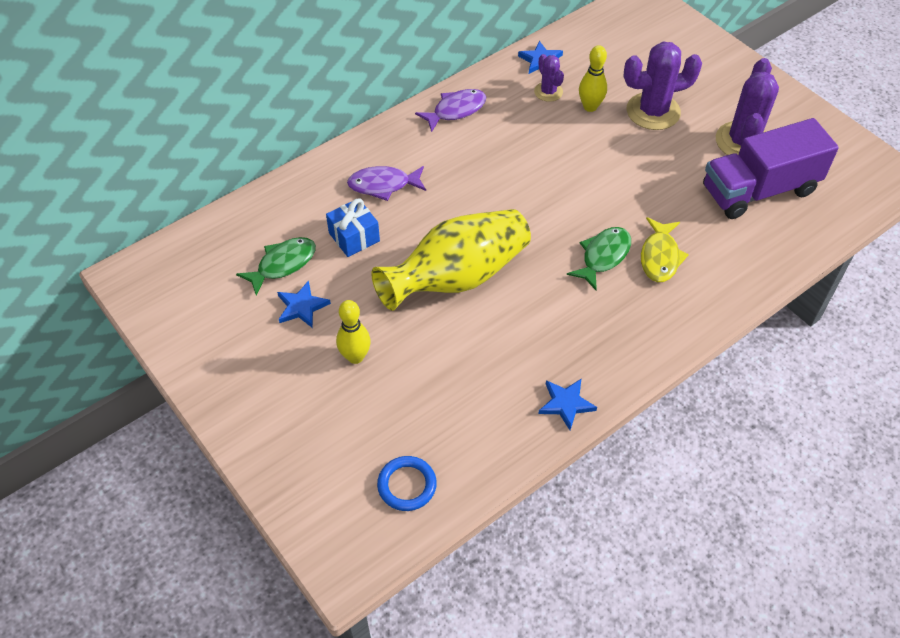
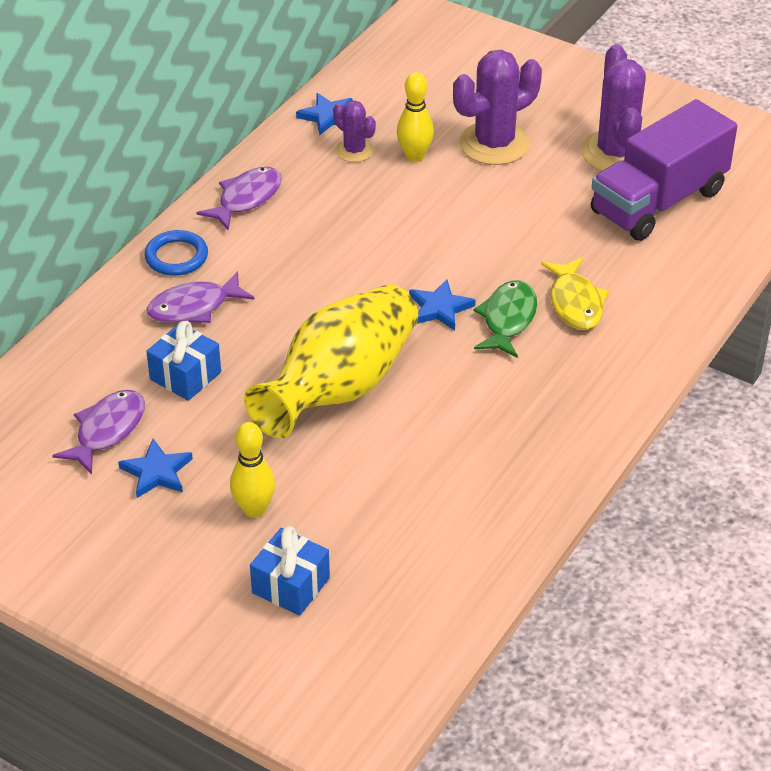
camera: 20 degrees left, 10 degrees down
green fish [236,237,316,296] -> purple fish [52,390,145,474]
blue ring [377,456,437,511] -> blue ring moved to [144,230,208,276]
blue star [538,378,597,430] -> blue star moved to [409,279,475,330]
none -> blue gift [250,526,330,616]

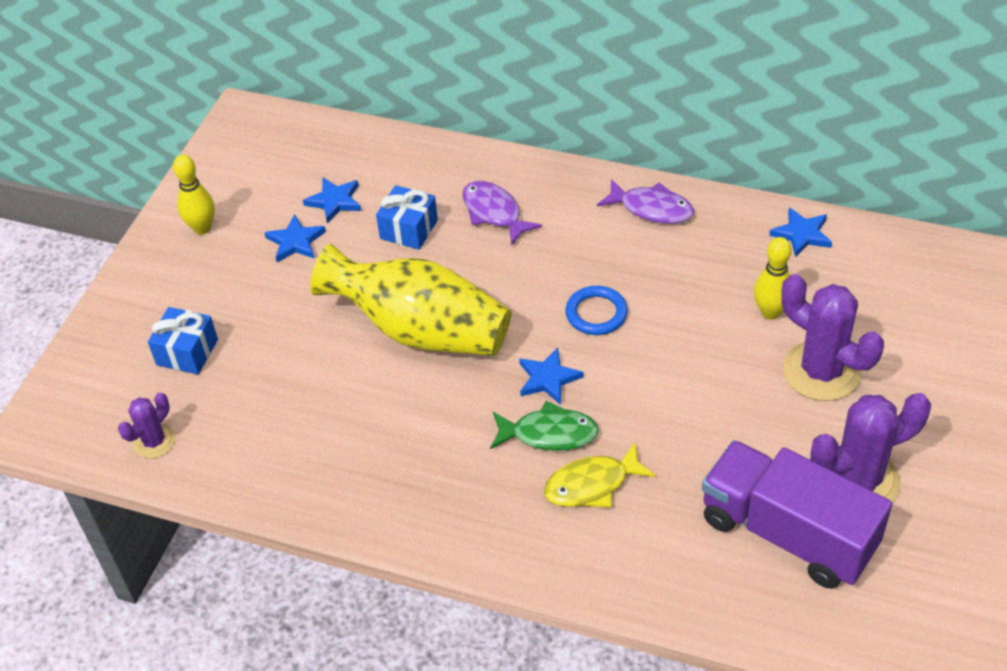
camera: 80 degrees right, 5 degrees up
purple fish [52,390,145,474] -> blue star [303,177,361,223]
blue ring [144,230,208,276] -> blue ring moved to [566,286,628,335]
yellow bowling pin [230,422,275,518] -> yellow bowling pin moved to [173,155,215,234]
purple cactus [333,100,376,162] -> purple cactus moved to [118,393,175,459]

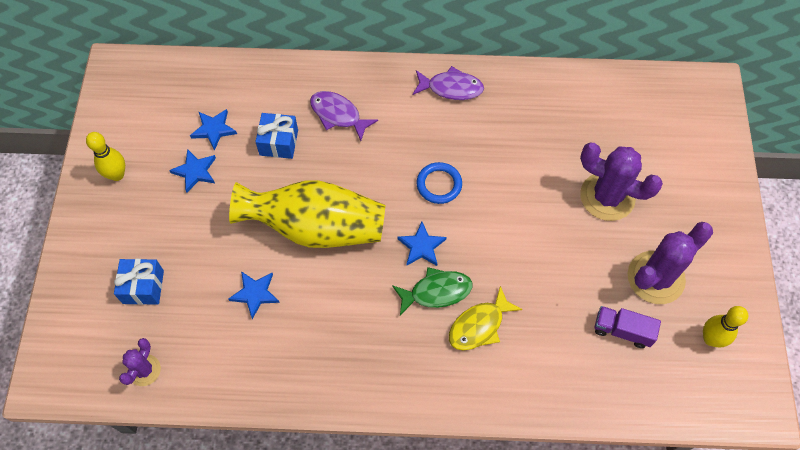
camera: 20 degrees left, 15 degrees up
purple truck [702,440,892,589] -> purple truck [595,306,661,348], size x0.48
yellow bowling pin [754,237,791,320] -> yellow bowling pin moved to [703,306,748,347]
blue star [769,207,832,257] -> blue star moved to [228,271,280,319]

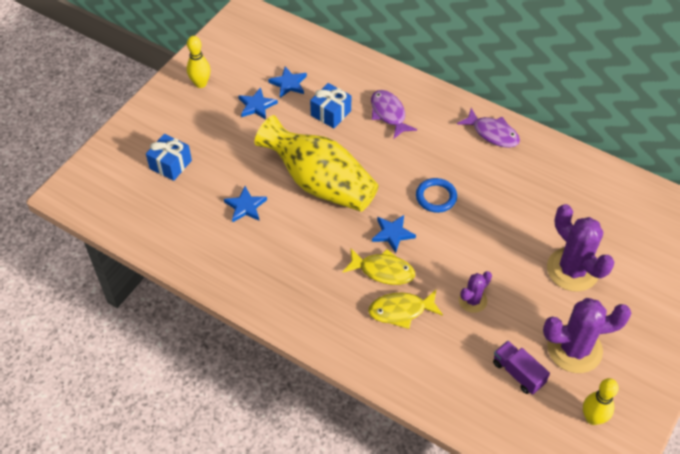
camera: 30 degrees right, 10 degrees down
purple cactus [119,338,161,386] -> purple cactus moved to [459,271,492,313]
green fish [392,267,473,315] -> yellow fish [343,249,415,285]

